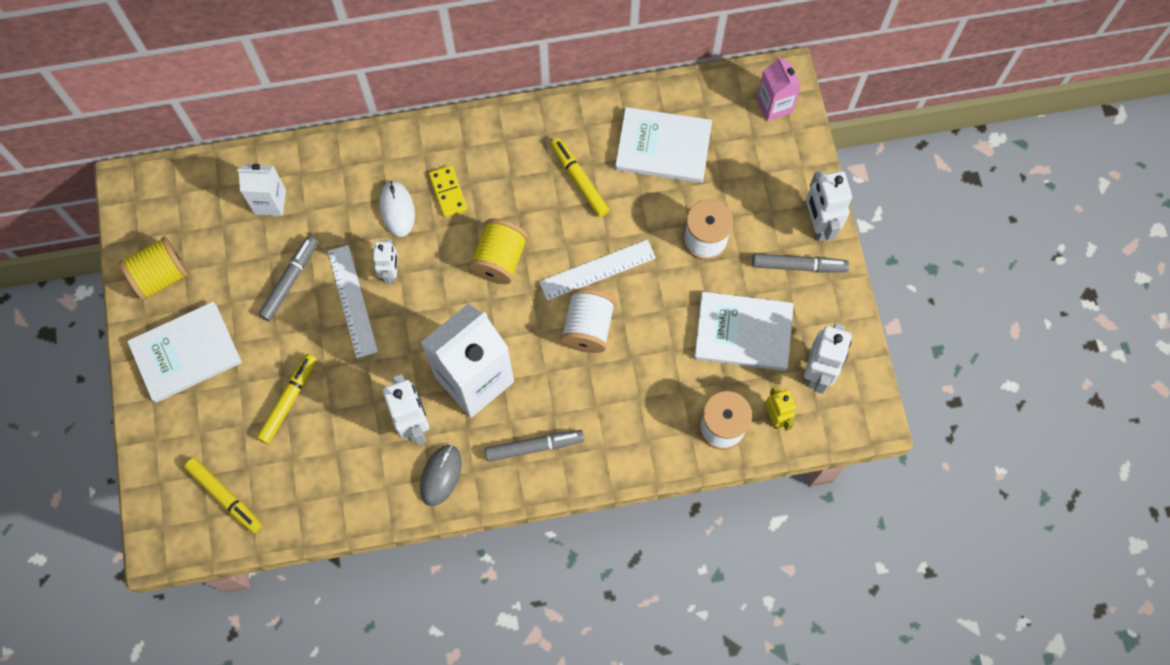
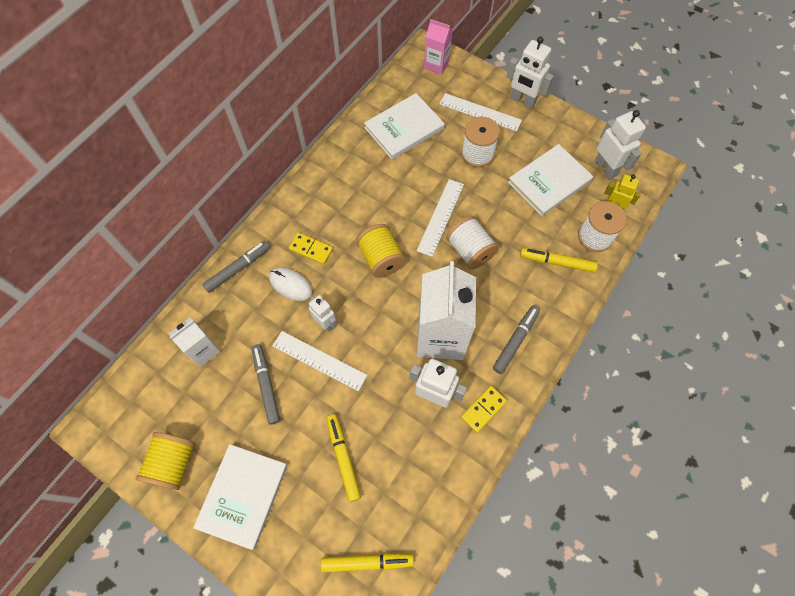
camera: 45 degrees left, 5 degrees down
grey mouse [420,445,462,506] -> yellow domino [461,386,507,433]
yellow marker [551,138,609,217] -> yellow marker moved to [520,248,598,273]
grey marker [752,254,849,273] -> grey marker moved to [202,241,270,293]
none -> white ruler [440,93,522,132]

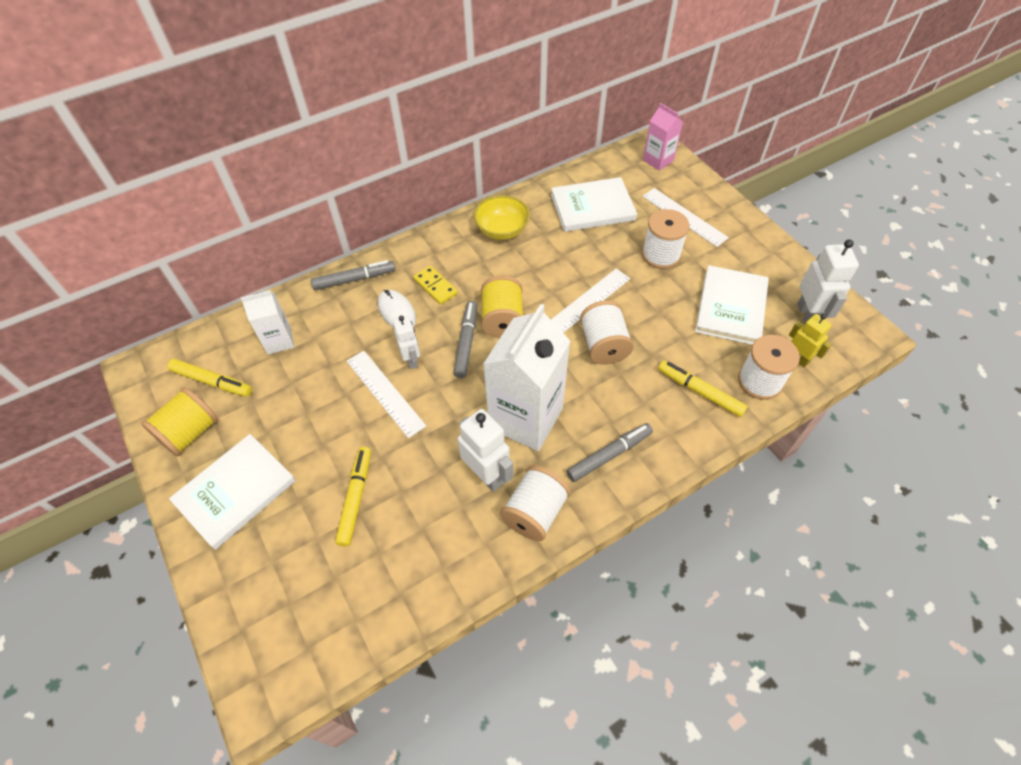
camera: 25 degrees right, 10 degrees down
grey marker [252,344,280,425] -> grey marker moved to [453,301,477,378]
yellow marker [320,553,414,573] -> yellow marker moved to [167,359,252,397]
yellow domino [461,386,507,433] -> white spool [500,465,571,541]
white robot [506,36,554,109] -> none
white book [508,144,593,216] -> white book turned 60 degrees counterclockwise [695,265,769,345]
none -> yellow bowl [474,195,530,240]

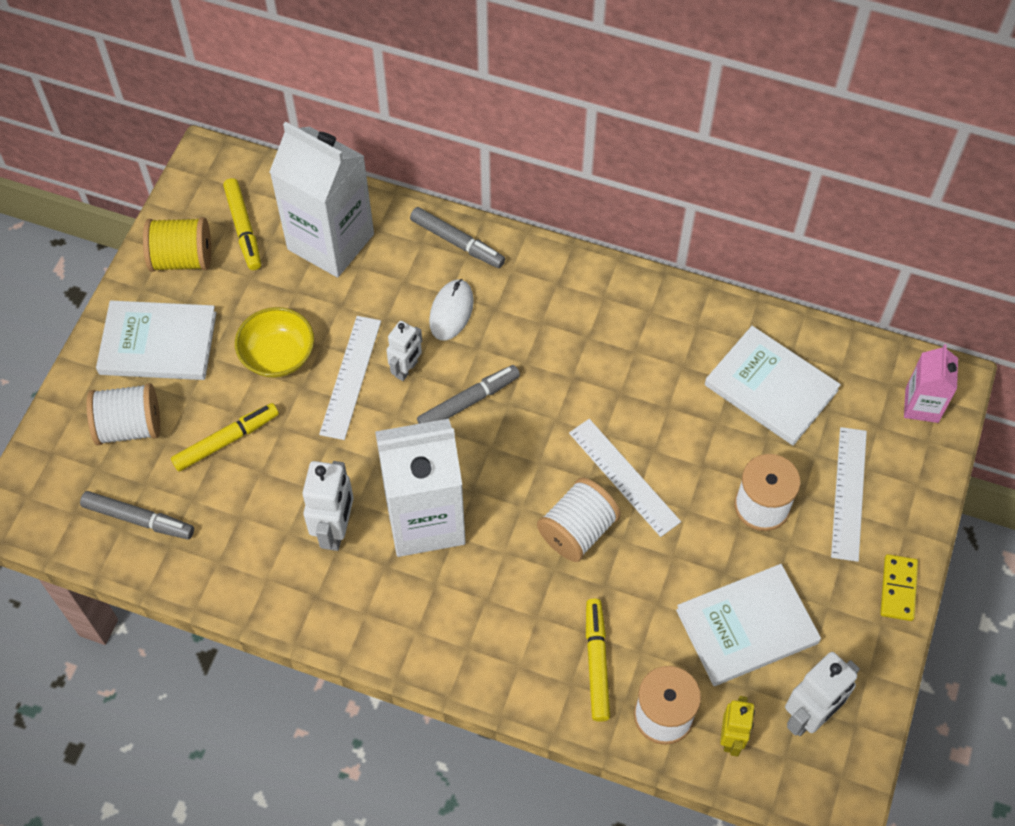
camera: 50 degrees right, 5 degrees up
white carton [241,291,294,354] -> white carton [270,122,374,278], size x1.92
yellow domino [413,266,458,305] -> yellow domino moved to [880,554,918,621]
yellow bowl [474,195,530,240] -> yellow bowl moved to [235,307,314,378]
yellow spool [481,276,523,338] -> none
white spool [500,465,571,541] -> white spool moved to [86,383,160,445]
white ruler [551,268,630,333] -> white ruler turned 45 degrees clockwise [569,419,681,537]
grey marker [567,423,653,482] -> grey marker moved to [80,491,194,540]

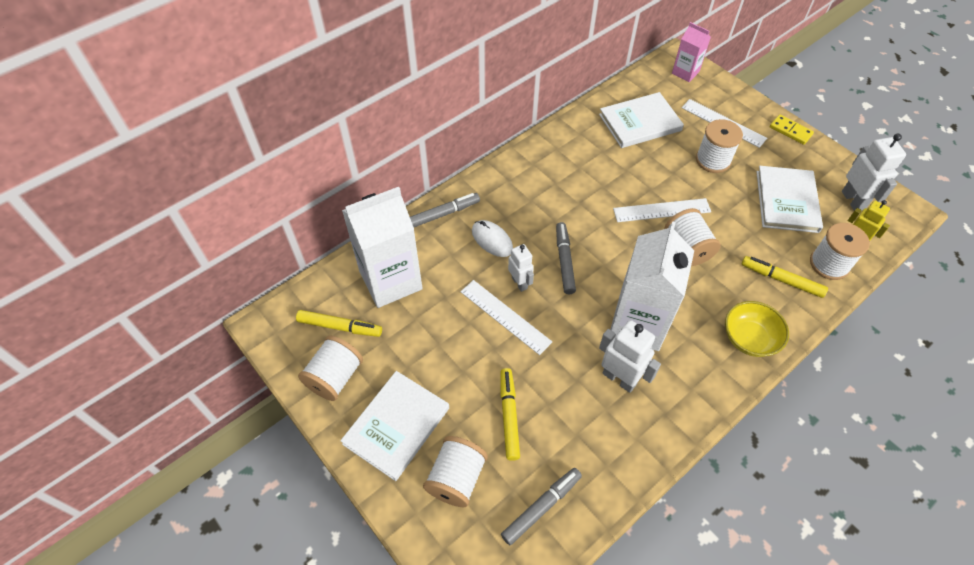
camera: 60 degrees left, 5 degrees down
yellow spool [143,217,211,272] -> white spool [298,336,363,401]
yellow bowl [235,307,314,378] -> yellow bowl moved to [725,301,789,357]

